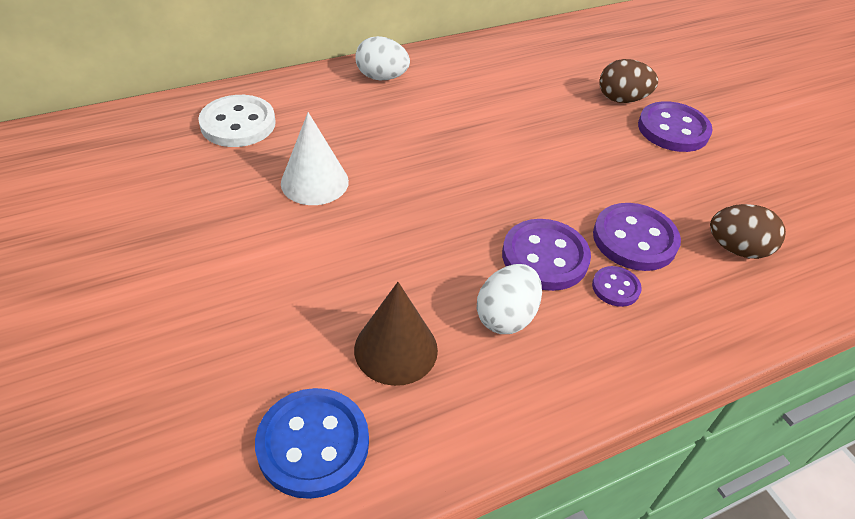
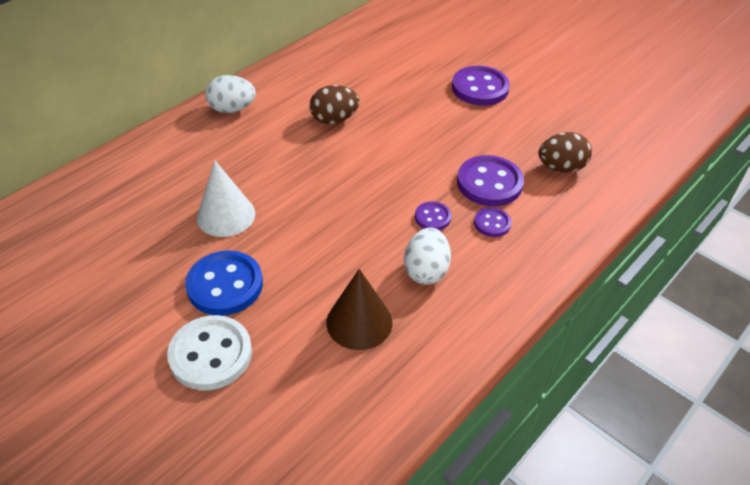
camera: 20 degrees left, 0 degrees up
white button [198,95,276,147] -> white button moved to [167,315,252,390]
blue button [255,388,369,499] -> blue button moved to [185,251,263,316]
purple button [502,219,591,291] -> purple button [415,201,451,230], size x0.53
brown egg [599,59,658,103] -> brown egg moved to [310,85,360,124]

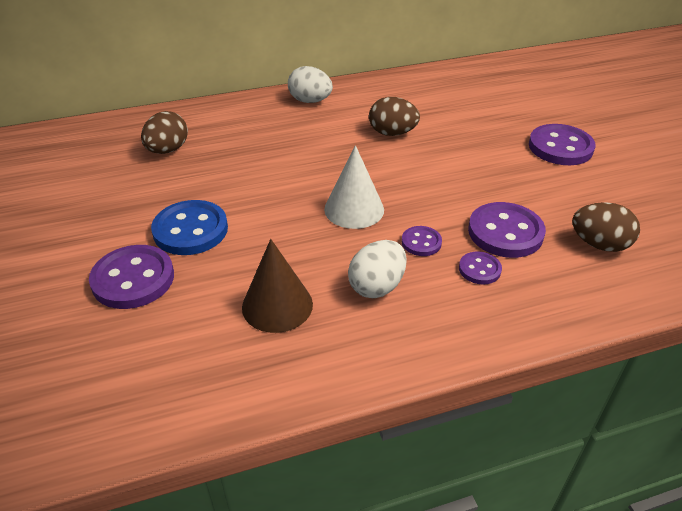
camera: 30 degrees right, 5 degrees down
white button [167,315,252,390] -> purple button [89,245,174,309]
white cone [197,161,255,237] -> white cone moved to [324,145,384,229]
none -> brown egg [141,111,188,154]

